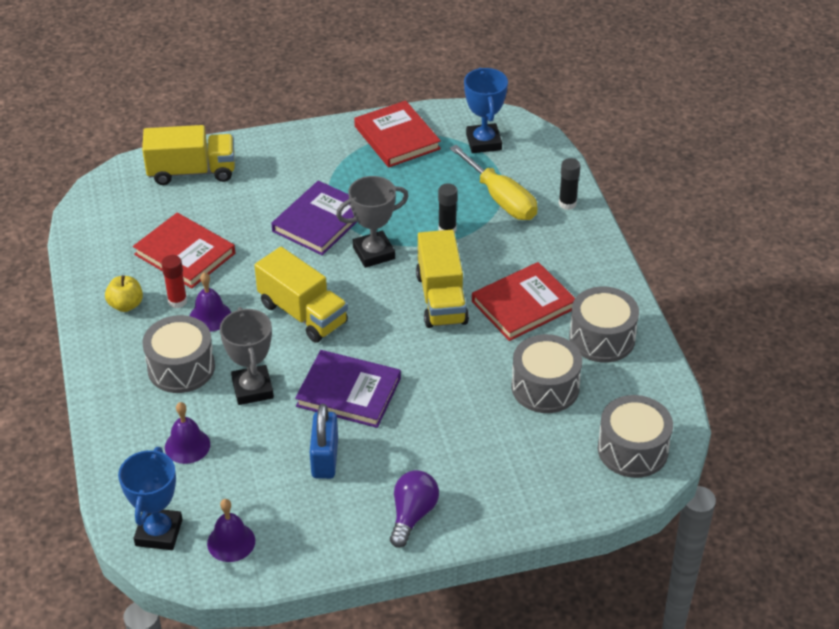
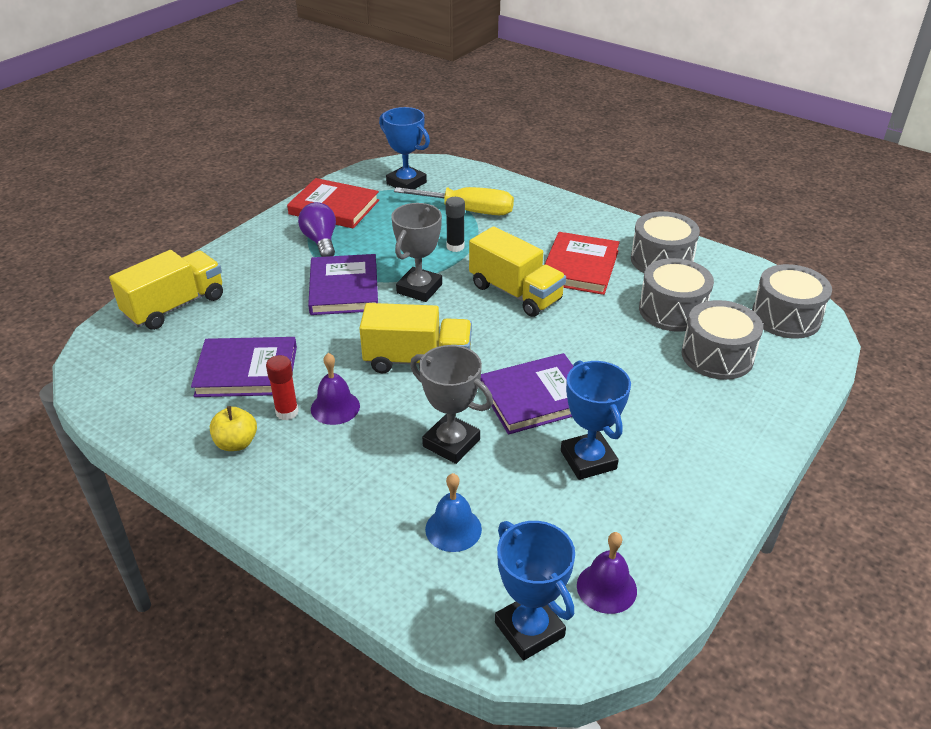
camera: 40 degrees left, 5 degrees down
red book [133,213,235,289] -> purple book [191,337,297,397]
grey drum [142,315,215,393] -> grey drum moved to [682,300,763,380]
purple bell [165,402,210,464] -> blue bell [425,473,482,552]
blue padlock [310,404,338,479] -> blue trophy [561,361,631,480]
purple light bulb [390,470,439,548] -> purple light bulb moved to [298,202,336,257]
black glue stick [559,158,581,210] -> none

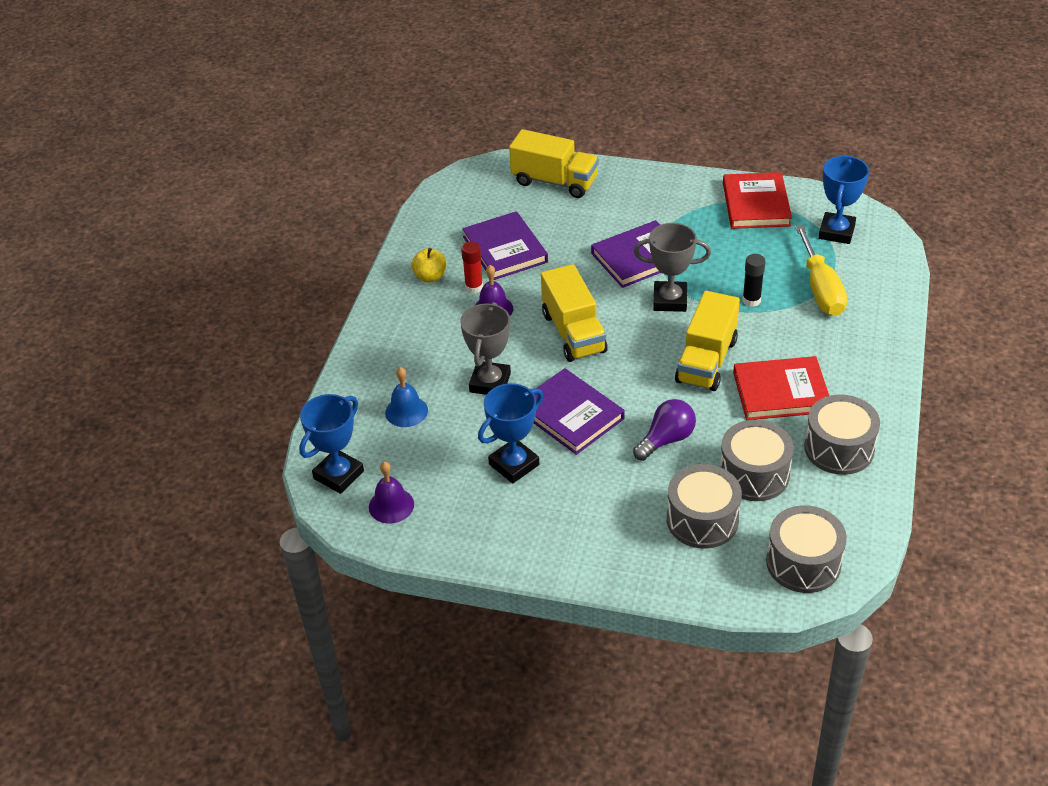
camera: 70 degrees right, 5 degrees up
purple light bulb [298,202,336,257] -> purple light bulb moved to [633,399,696,461]

